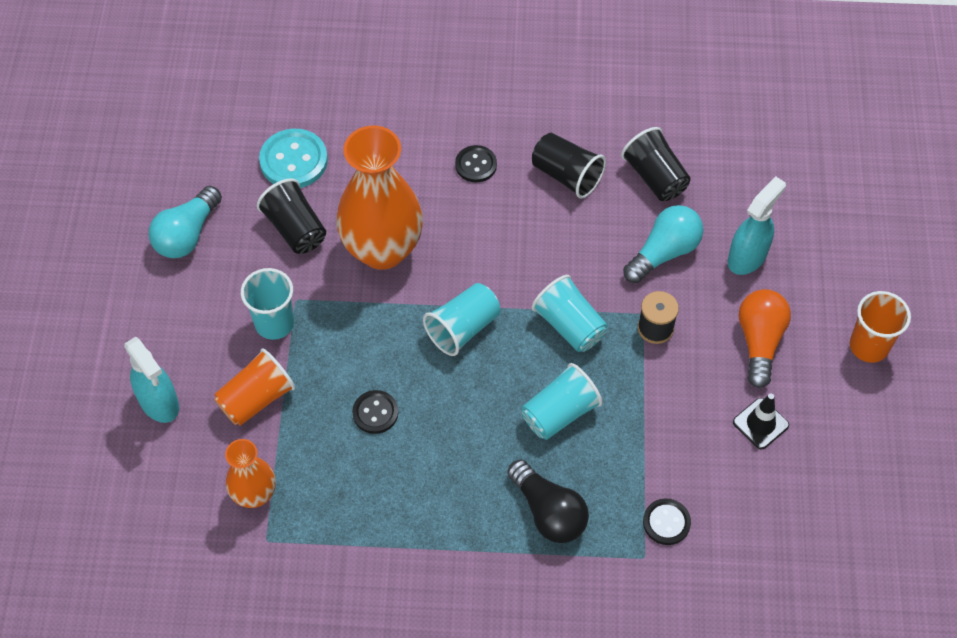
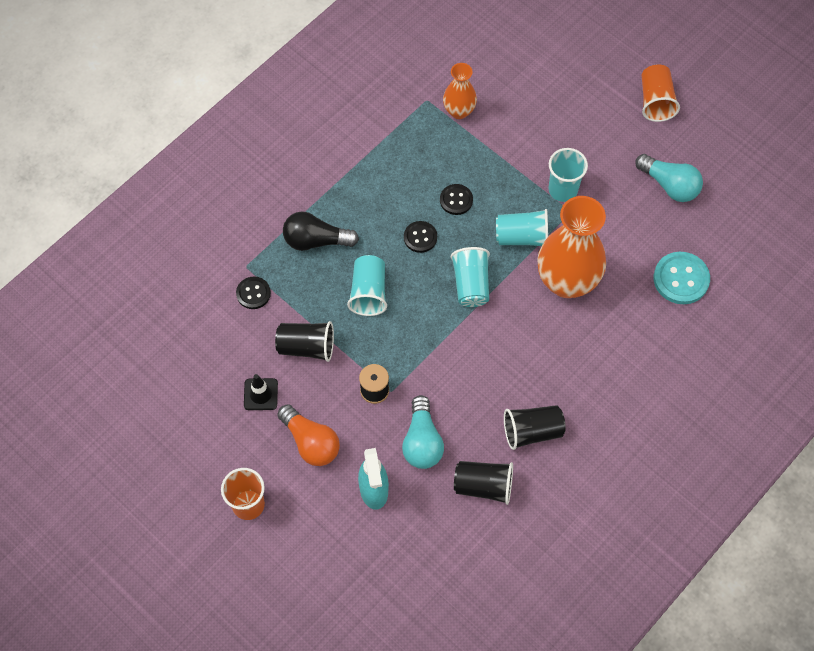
camera: 130 degrees right, 5 degrees up
turquoise spray bottle [124,337,179,423] -> none
turquoise light bulb [149,186,222,258] -> turquoise light bulb turned 150 degrees clockwise [635,154,703,202]
orange cup [214,348,295,426] -> orange cup moved to [641,65,680,122]
black cup [257,178,326,254] -> black cup moved to [275,321,334,362]
black button [455,145,497,182] -> black button moved to [404,221,437,253]
turquoise cup [532,275,608,352] -> turquoise cup moved to [496,209,548,246]

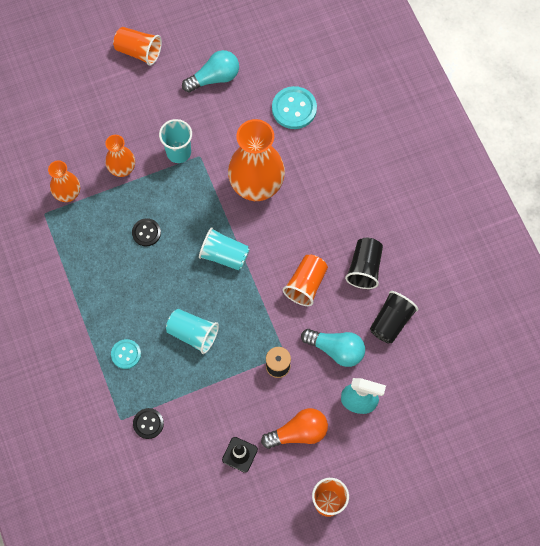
camera: 65 degrees left, 5 degrees up
black cup [275,321,334,362] -> none
black light bulb [283,211,359,251] -> turquoise button [111,339,141,369]
black button [404,221,437,253] -> none
turquoise cup [496,209,548,246] -> none
none -> orange vase [105,135,135,177]
none -> orange cup [283,254,328,306]

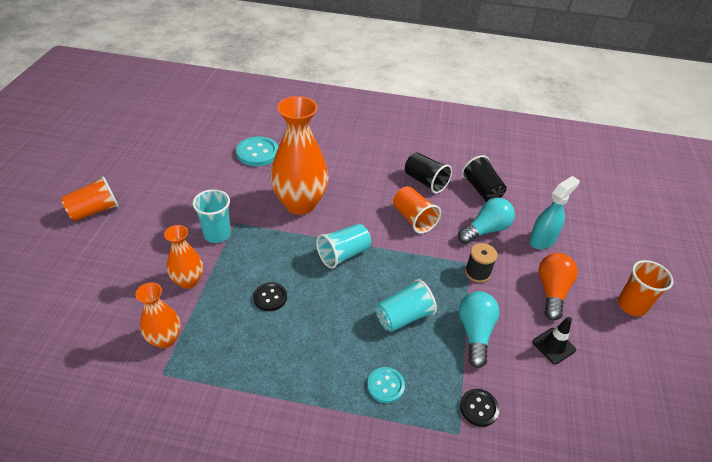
camera: 60 degrees left, 25 degrees down
turquoise light bulb [182,50,239,93] -> turquoise light bulb moved to [459,291,500,368]

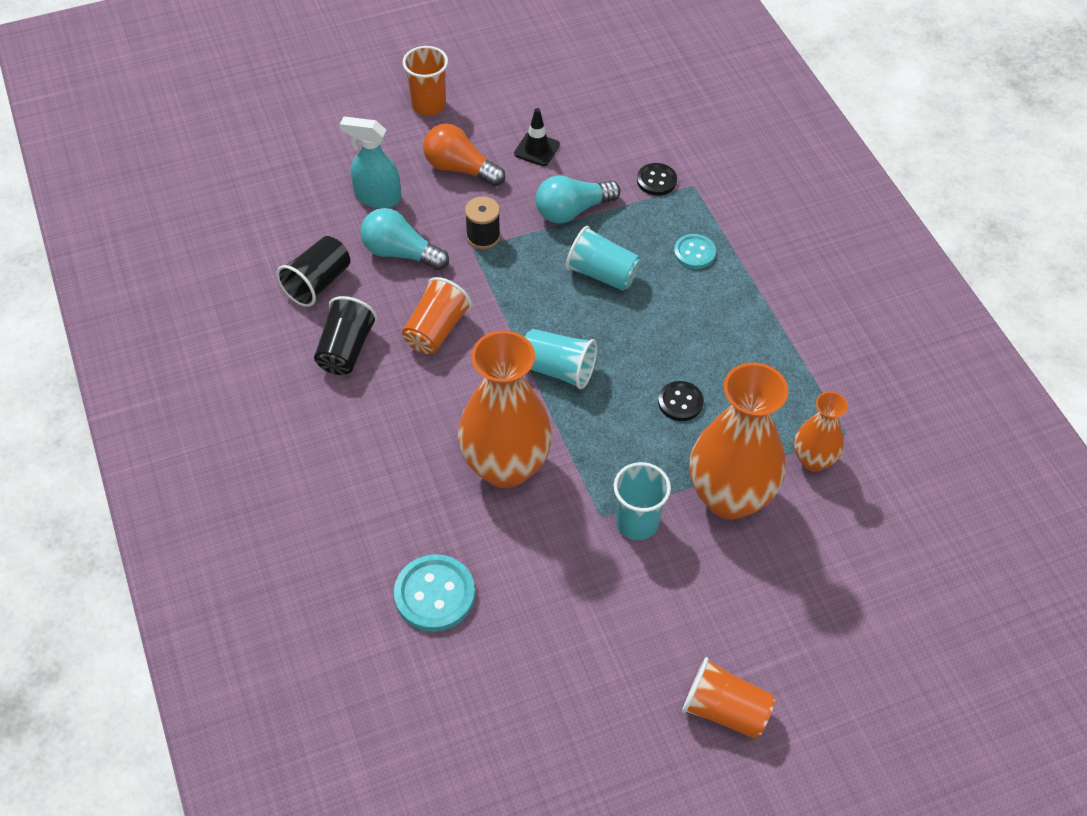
camera: 120 degrees left, 10 degrees up
orange vase [164,225,203,289] -> orange vase [690,362,788,519], size x1.88
orange light bulb [538,253,578,320] -> orange light bulb turned 45 degrees clockwise [423,124,505,187]

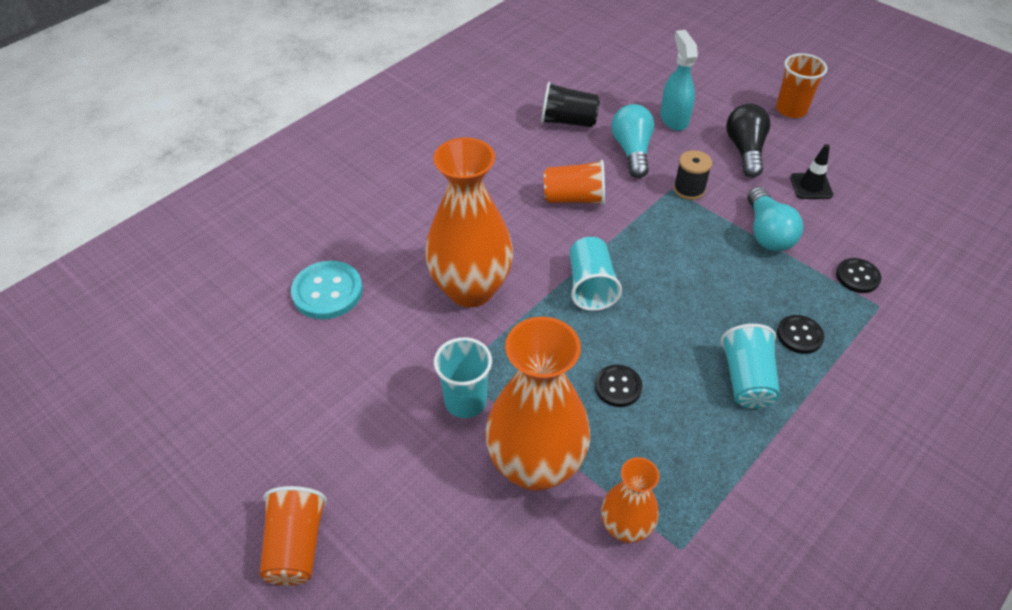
camera: 65 degrees right, 5 degrees down
black cup [314,296,377,375] -> none
orange light bulb [423,124,505,187] -> black light bulb [726,104,771,178]
turquoise light bulb [536,175,621,223] -> turquoise light bulb turned 135 degrees counterclockwise [748,187,803,251]
turquoise cup [566,226,641,291] -> turquoise cup moved to [721,324,780,408]
turquoise button [674,234,716,269] -> black button [777,315,824,354]

